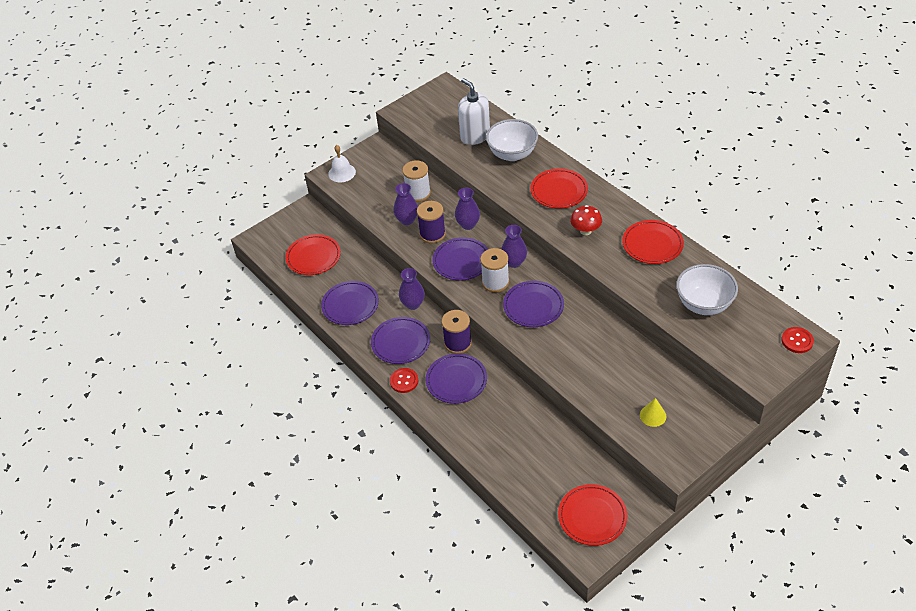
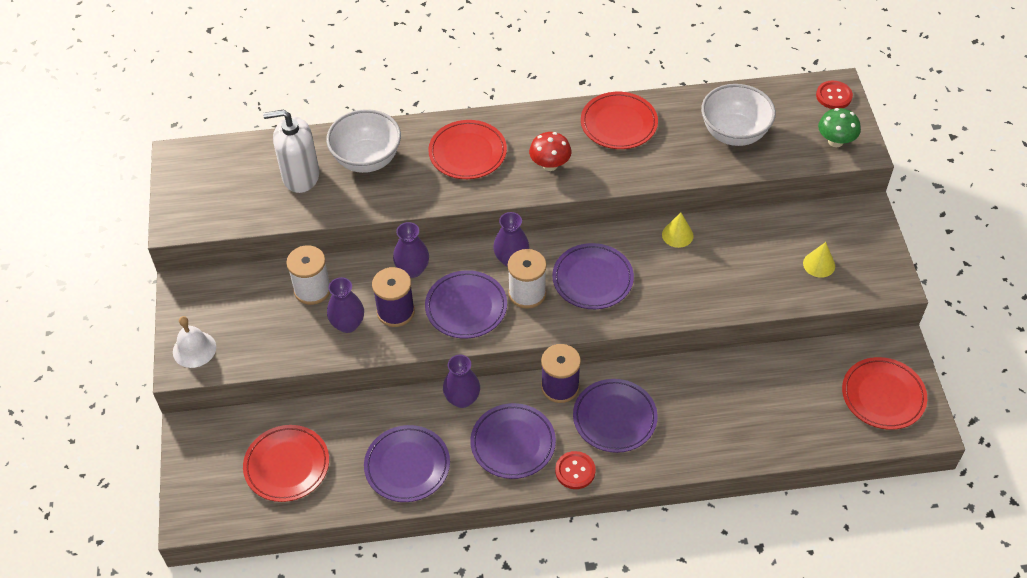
camera: 60 degrees left, 5 degrees up
none -> yellow cone [662,212,693,248]
none -> green mushroom [818,108,861,147]

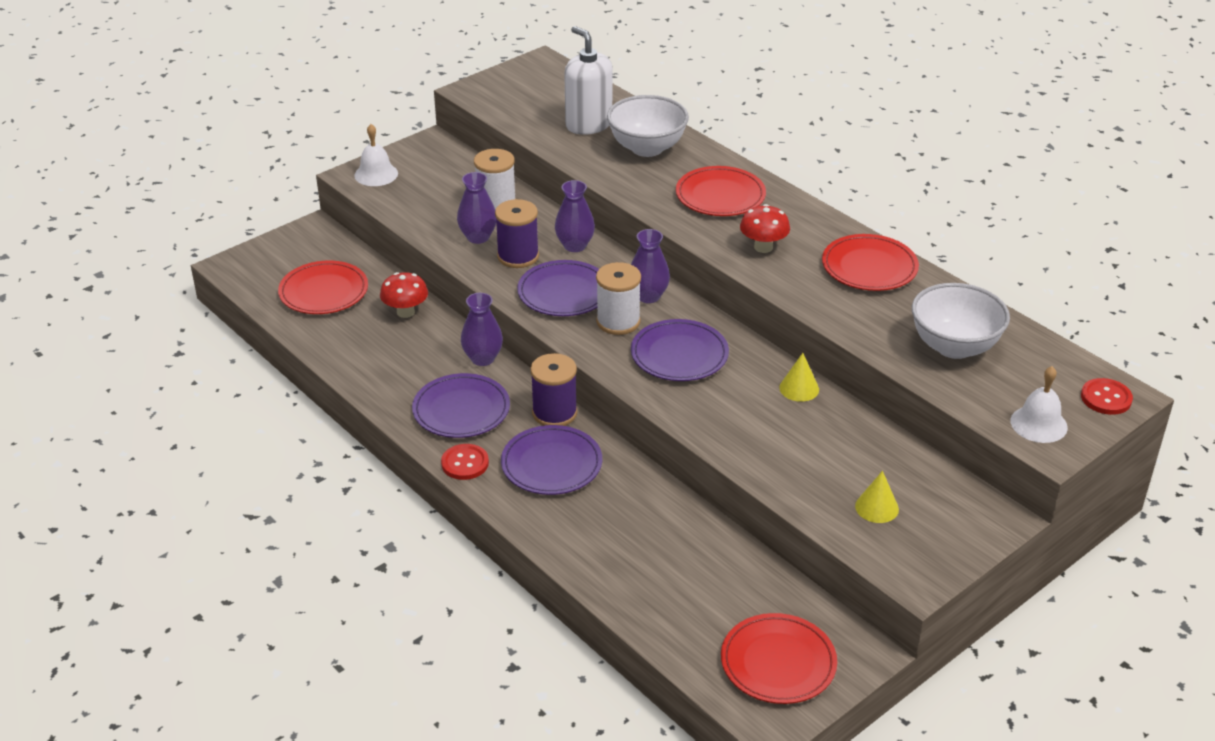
camera: 55 degrees right, 15 degrees down
purple plate [364,425,450,502] -> none
green mushroom [818,108,861,147] -> white bell [1011,366,1068,443]
none -> red mushroom [380,272,428,318]

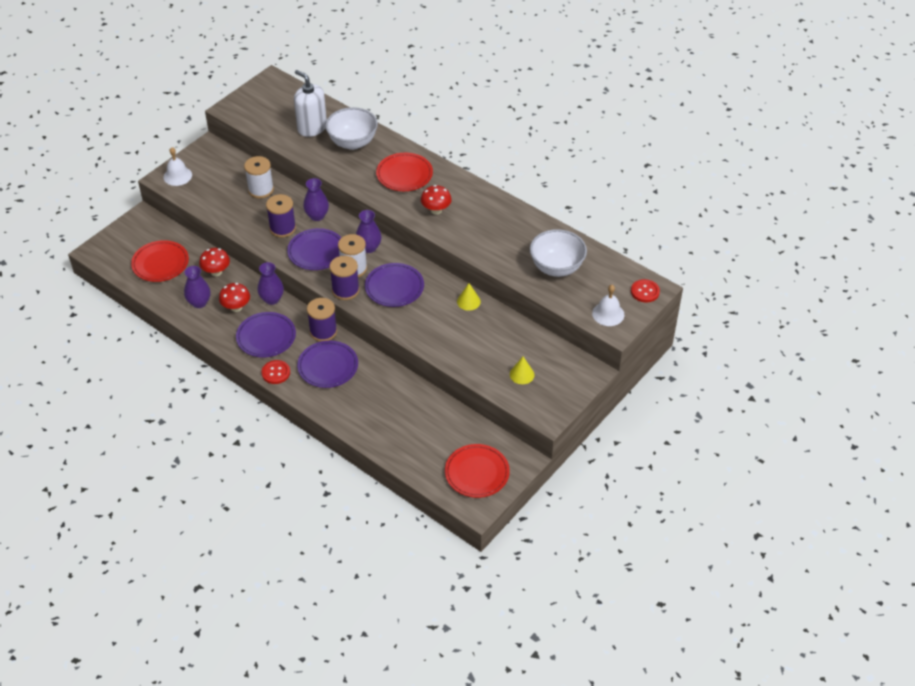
camera: 10 degrees left, 10 degrees up
purple vase [457,172,496,244] -> purple vase moved to [184,266,210,308]
red plate [822,234,919,291] -> none
none -> red mushroom [219,283,250,312]
none -> purple spool [330,256,360,300]

